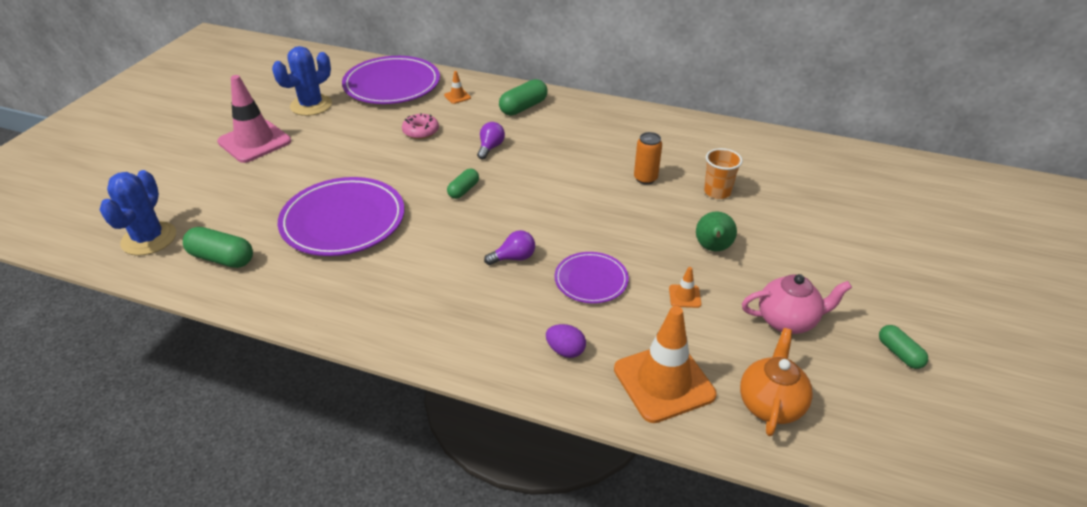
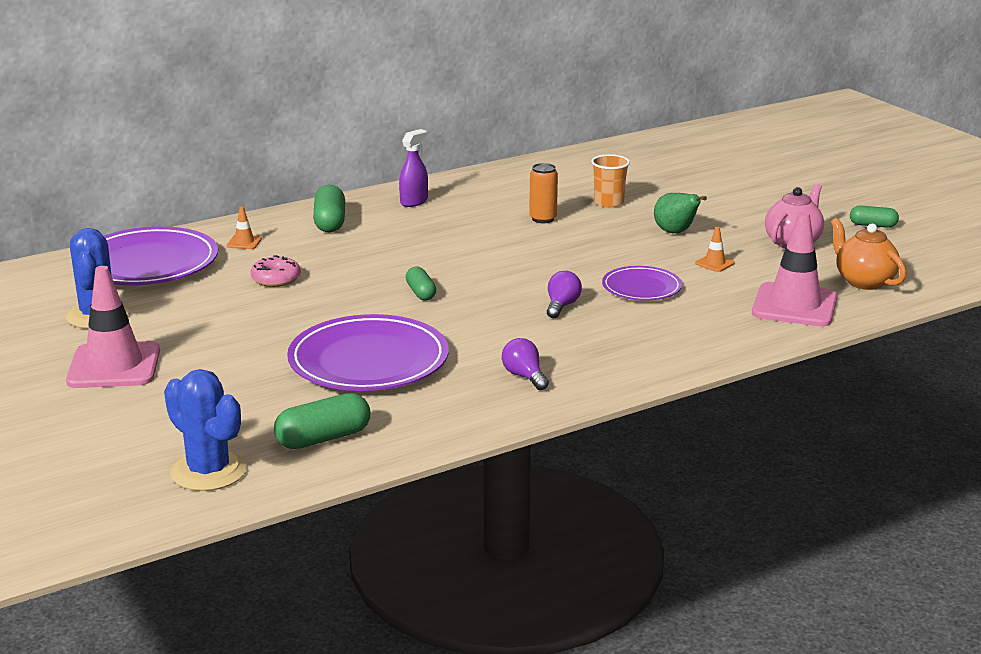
camera: 50 degrees left, 15 degrees down
purple light bulb [477,122,505,159] -> purple light bulb moved to [502,338,549,390]
purple egg [546,324,586,358] -> none
orange traffic cone [614,306,717,423] -> pink traffic cone [752,212,837,326]
none -> purple spray bottle [399,129,428,207]

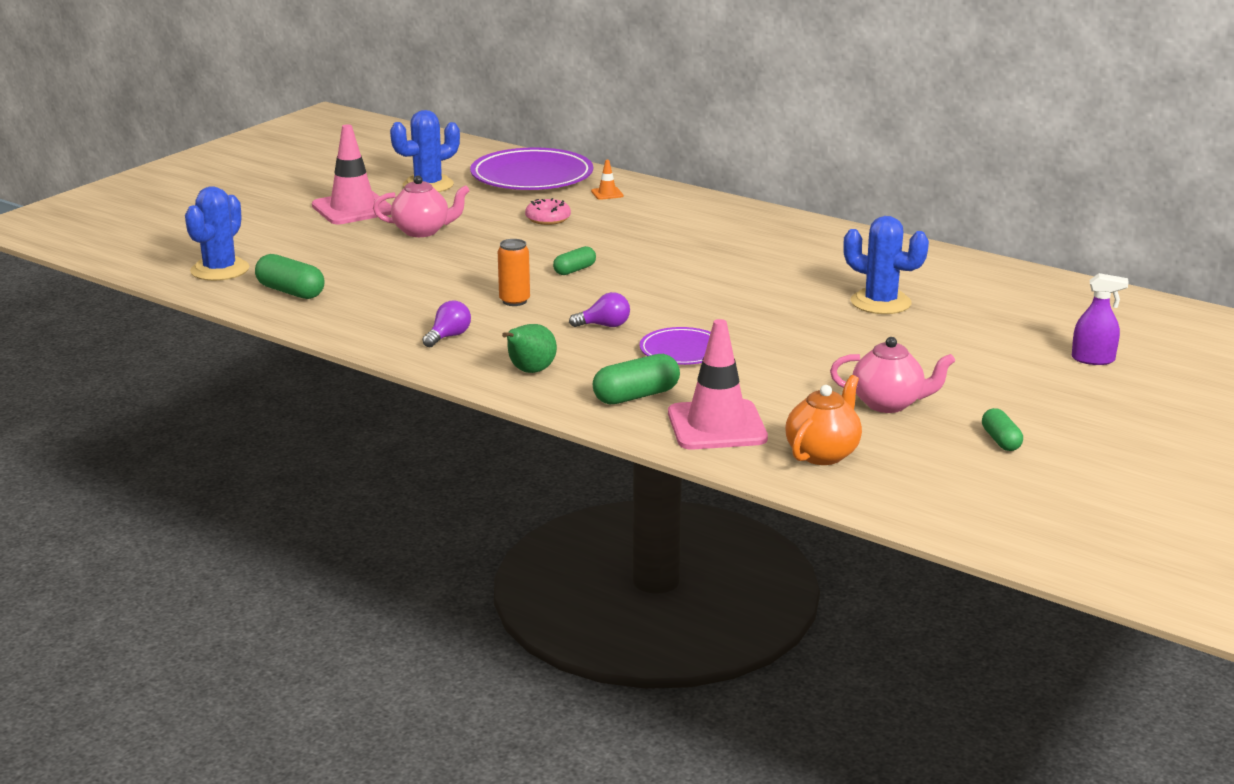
camera: 65 degrees right, 0 degrees up
purple plate [287,314,449,391] -> none
green capsule [313,185,345,232] -> green capsule moved to [593,354,680,404]
purple spray bottle [399,129,428,207] -> purple spray bottle moved to [1071,273,1129,365]
orange can [529,163,558,223] -> orange can moved to [498,239,530,306]
orange cup [591,154,630,208] -> blue cactus [843,216,929,314]
green pear [654,193,707,233] -> green pear moved to [502,324,557,373]
orange traffic cone [695,227,735,272] -> none
none -> pink teapot [373,176,470,237]

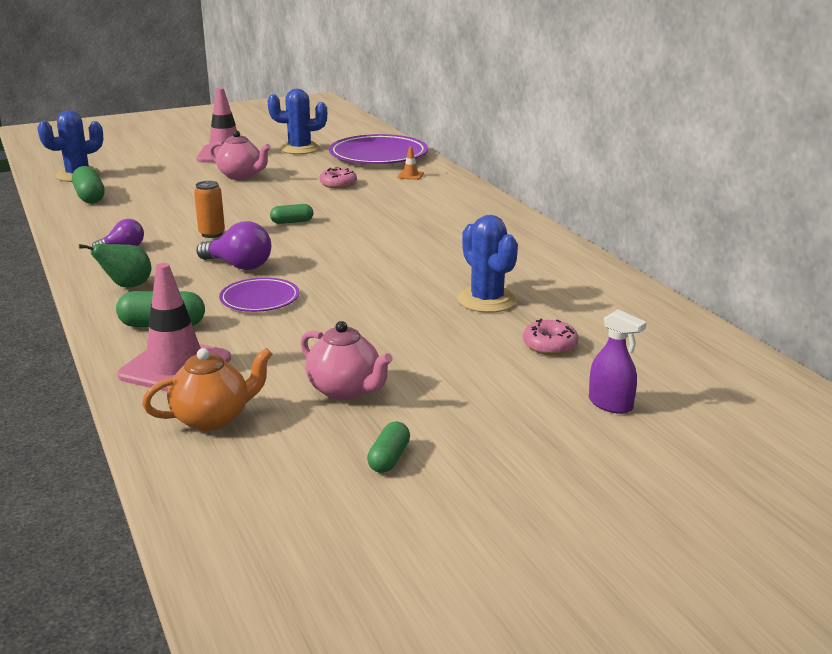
camera: 30 degrees right, 0 degrees up
purple light bulb [569,292,630,327] -> purple light bulb [197,221,271,270], size x1.56
none -> pink donut [523,319,579,355]

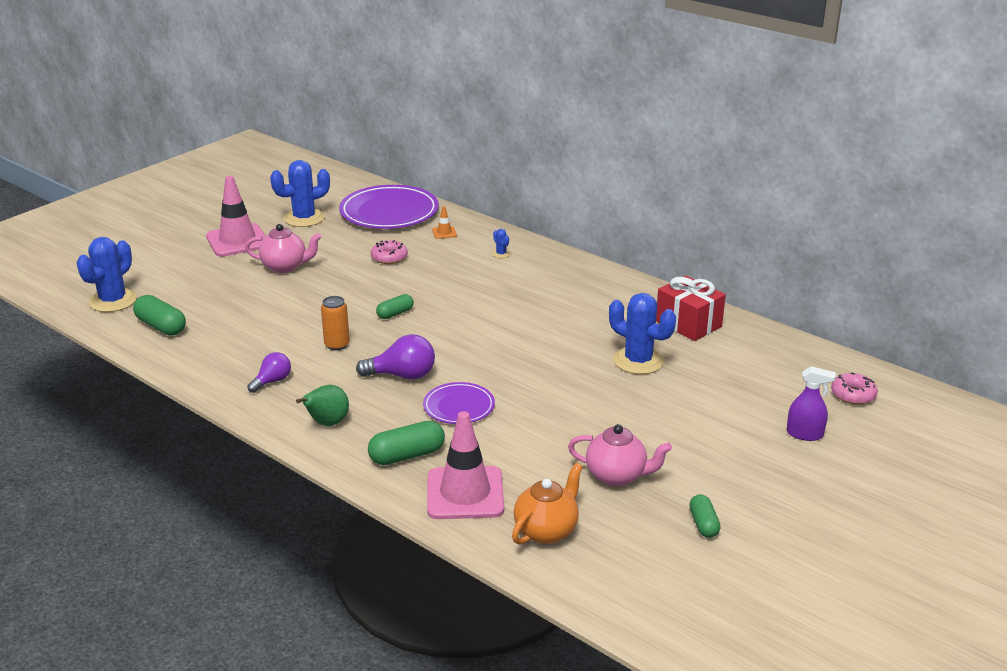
camera: 25 degrees left, 5 degrees up
pink donut [523,319,579,355] -> pink donut moved to [831,372,878,405]
none -> blue cactus [492,229,510,258]
none -> red gift [656,275,726,341]

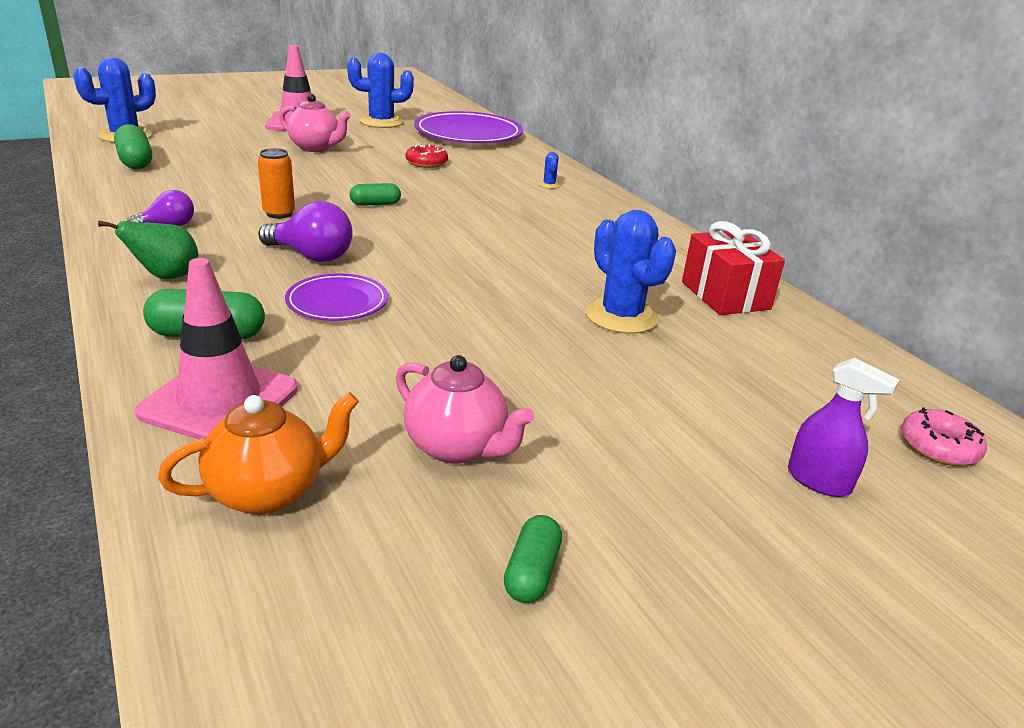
camera: 20 degrees right, 0 degrees up
pink donut [371,240,408,264] -> red donut [406,144,448,168]
orange traffic cone [432,206,457,239] -> none

